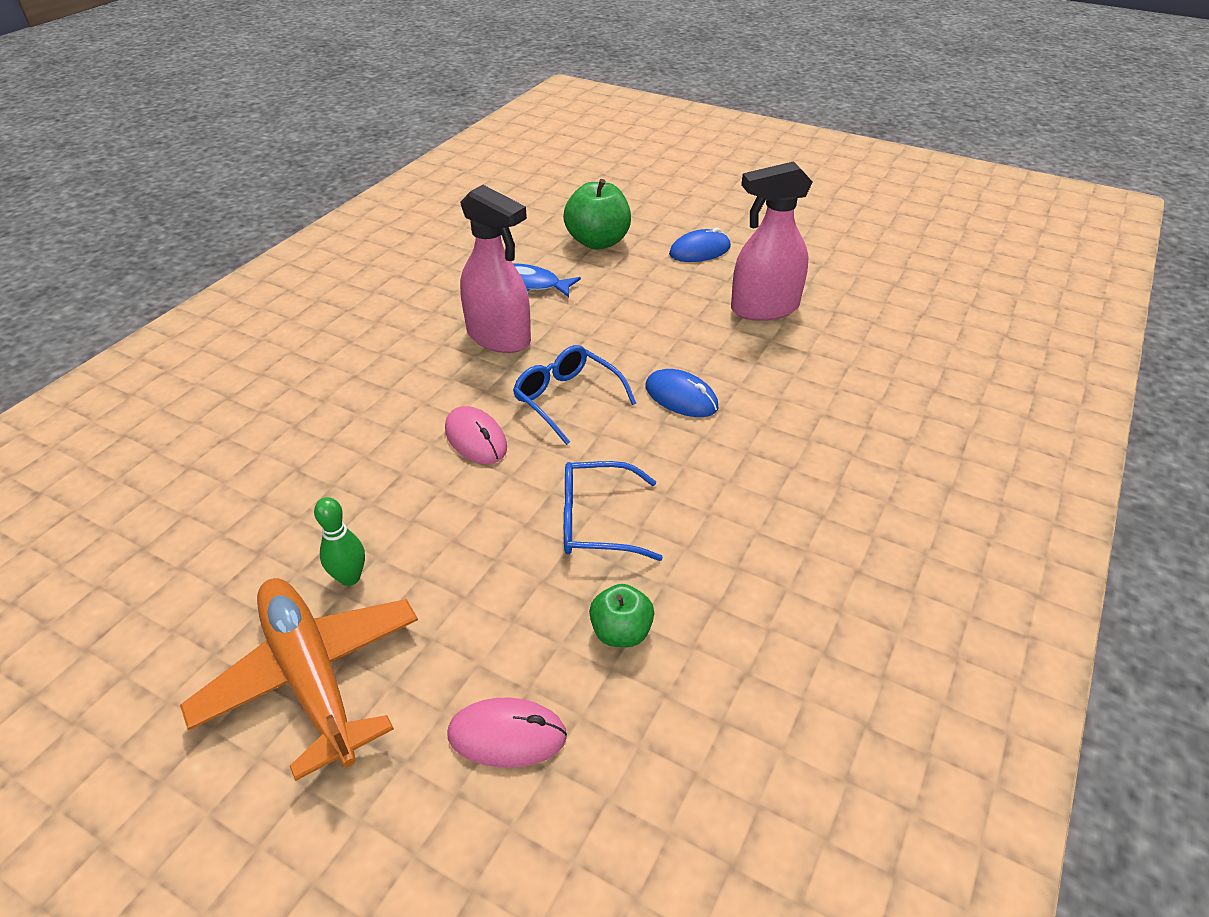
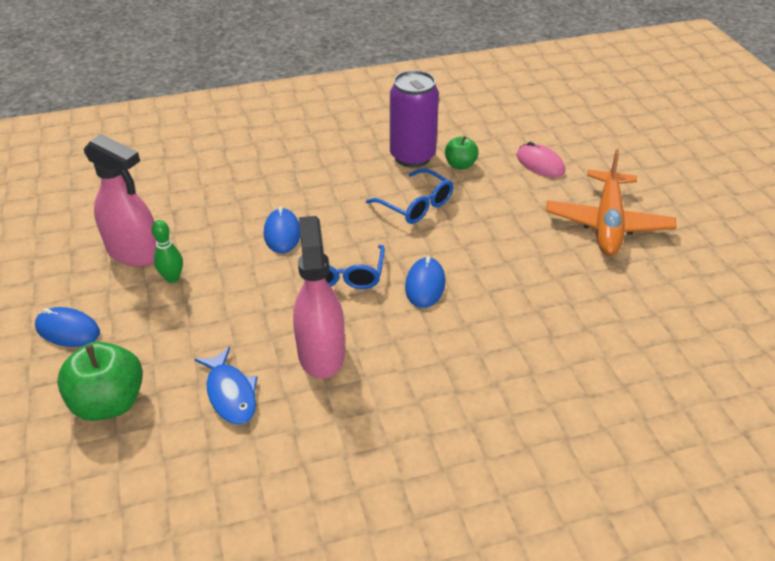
camera: 135 degrees left, 0 degrees up
green bowling pin [314,497,365,586] -> green bowling pin moved to [151,220,183,283]
pink mouse [445,406,507,464] -> blue mouse [405,256,445,308]
none -> purple can [390,70,439,168]

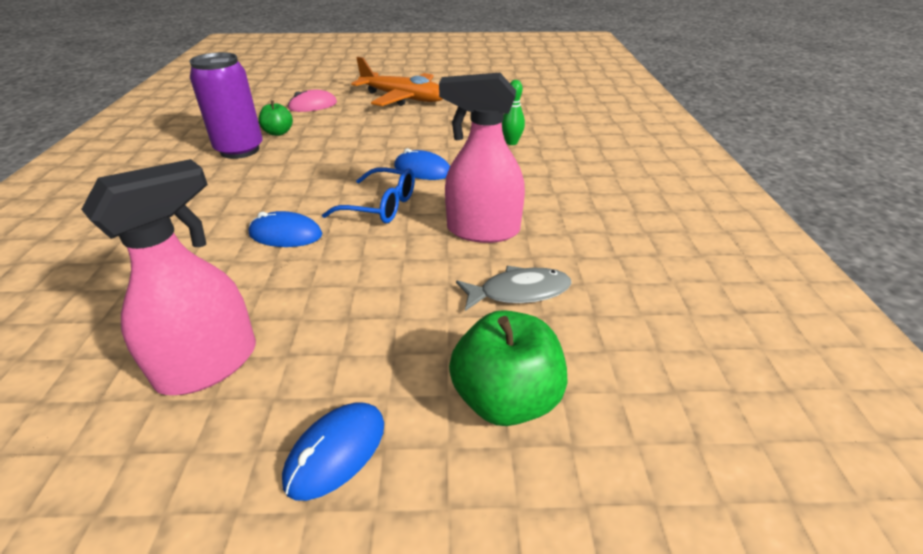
camera: 75 degrees left, 5 degrees down
green bowling pin [151,220,183,283] -> green bowling pin moved to [502,80,525,145]
blue fish [194,347,258,425] -> grey fish [456,266,572,311]
blue glasses [366,168,454,224] -> none

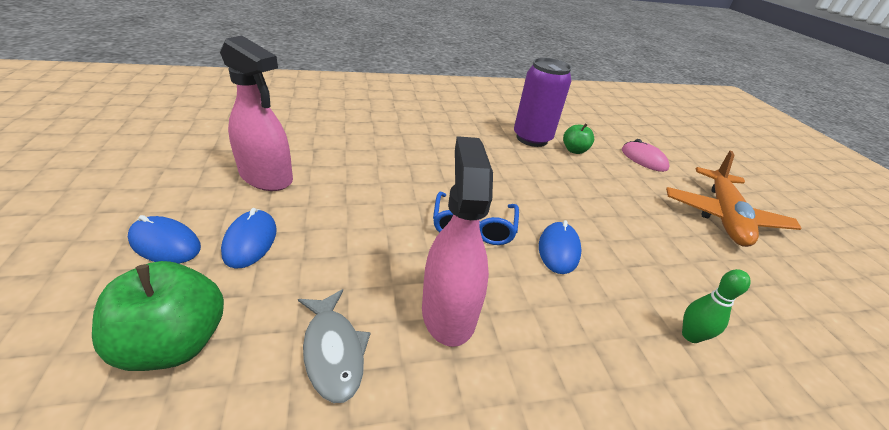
camera: 75 degrees right, 0 degrees up
blue mouse [249,211,322,247] -> blue mouse moved to [221,208,277,269]

